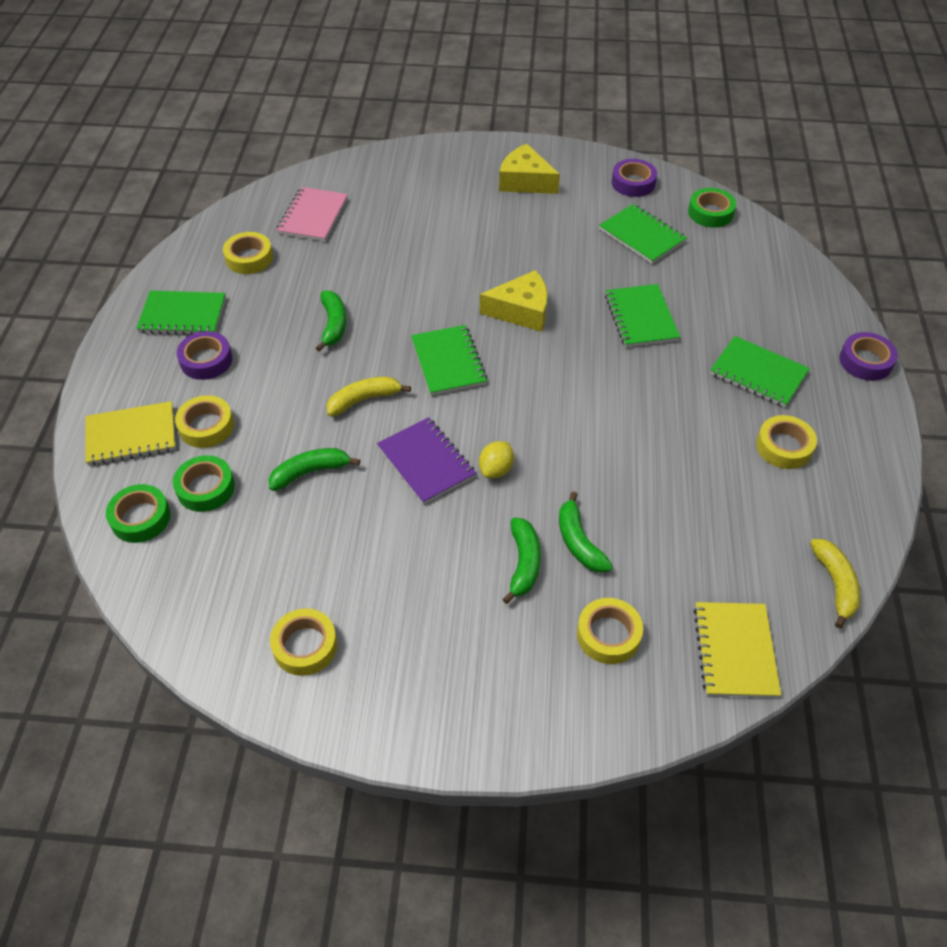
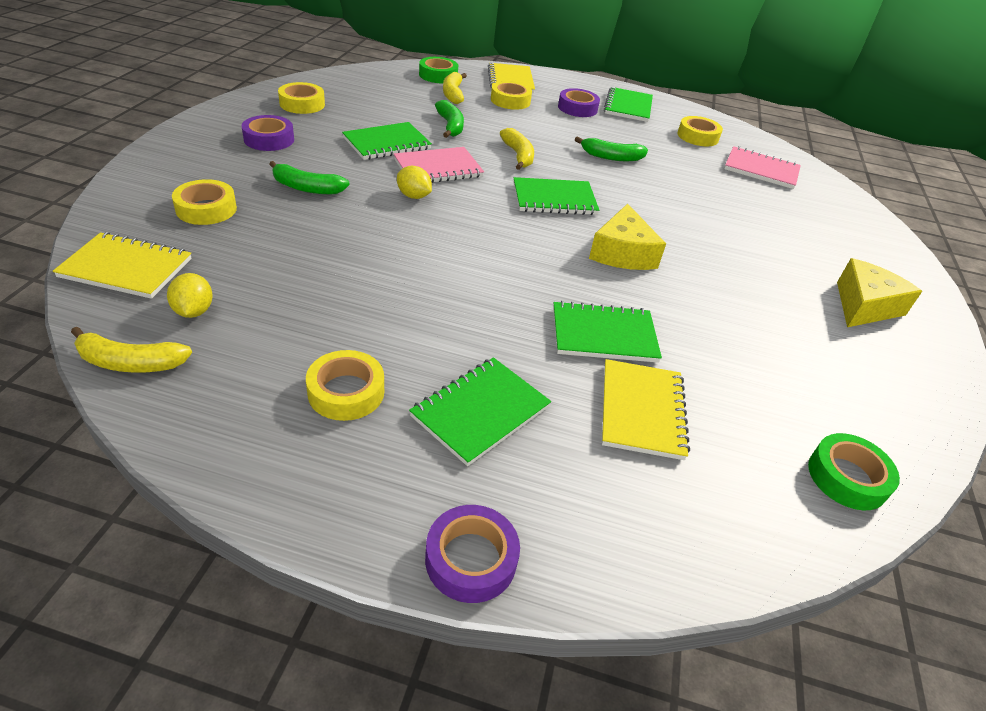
camera: 95 degrees right, 10 degrees down
green tape [173,455,235,512] -> yellow banana [443,72,467,104]
purple notebook [377,417,476,505] -> pink notebook [394,147,484,183]
green banana [559,492,613,573] -> none
green notebook [599,204,687,264] -> green notebook moved to [342,122,432,160]
purple tape [612,159,657,197] -> purple tape moved to [241,115,294,151]
none -> yellow lemon [167,273,213,318]
none -> yellow notebook [602,359,690,460]

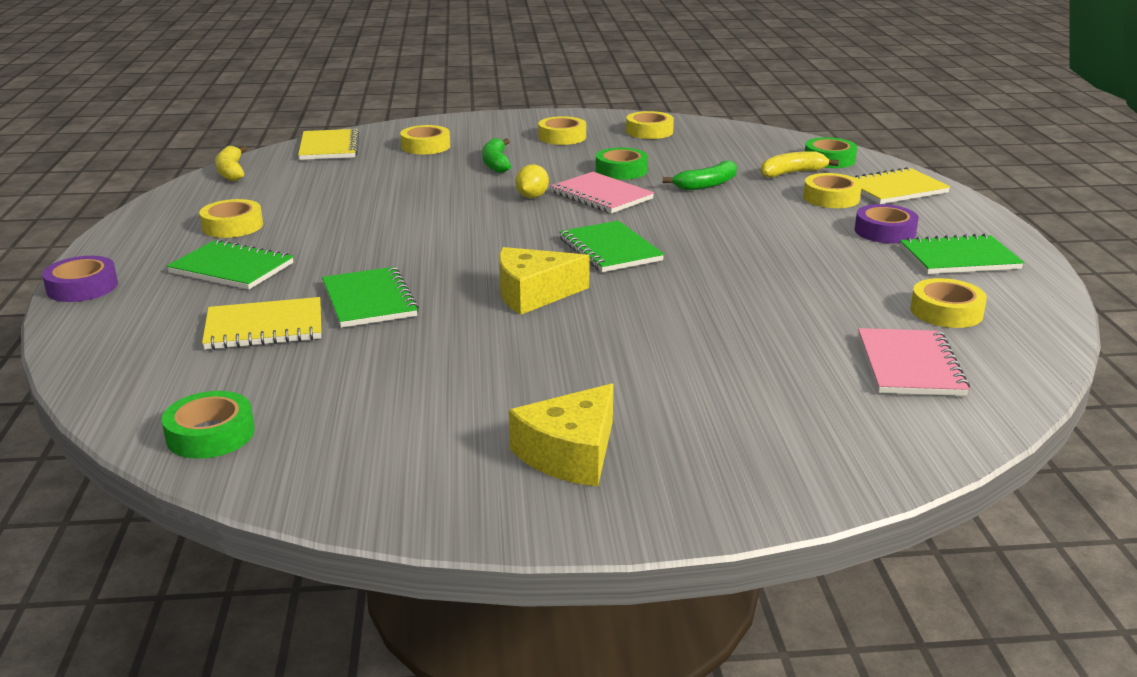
camera: 75 degrees right, 15 degrees down
yellow lemon [167,273,213,318] -> none
purple tape [241,115,294,151] -> yellow tape [538,116,586,145]
green notebook [342,122,432,160] -> green tape [596,148,648,180]
yellow banana [500,128,534,170] -> none
green banana [575,136,648,161] -> none
yellow cheese [837,258,922,327] -> yellow cheese turned 105 degrees clockwise [509,384,614,487]

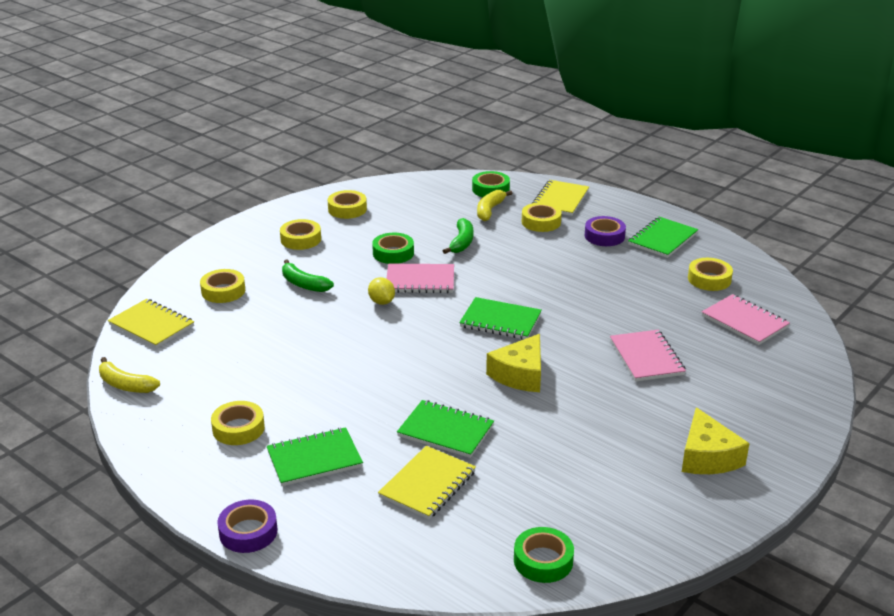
camera: 45 degrees left, 5 degrees up
none -> pink notebook [610,330,686,382]

